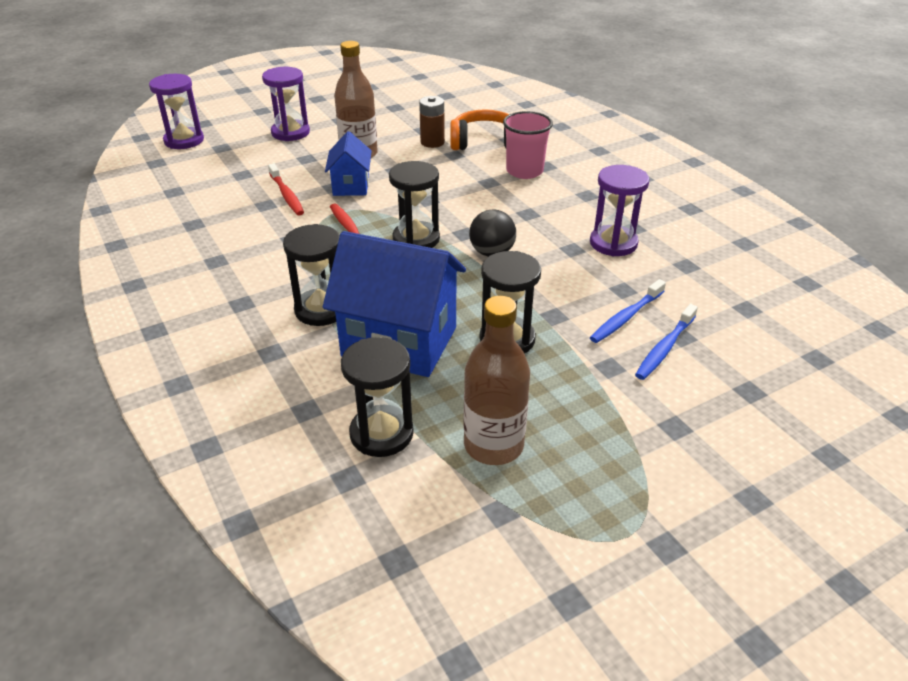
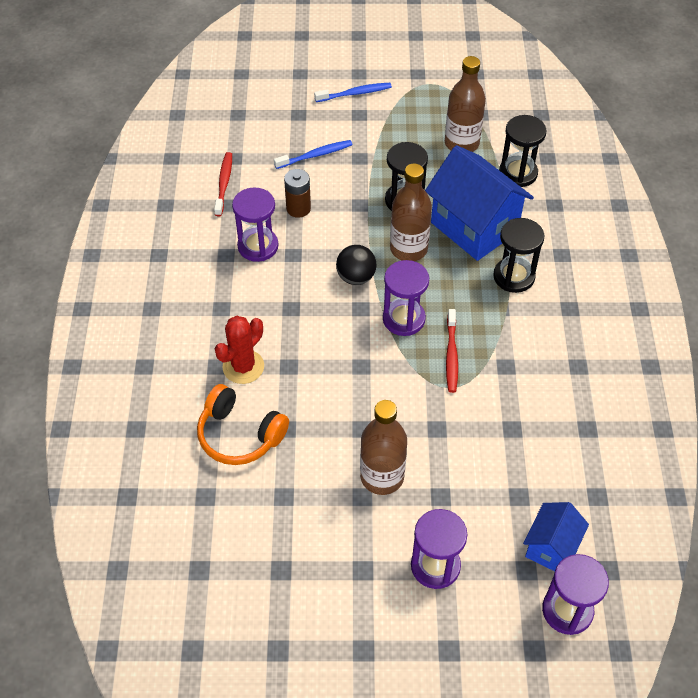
camera: 150 degrees left, 15 degrees up
red toothbrush [268,164,304,216] -> red toothbrush moved to [214,152,232,217]
blue house [325,131,372,196] -> blue house moved to [523,502,589,571]
black hourglass [389,161,440,248] -> purple hourglass [383,260,429,336]
brown battery [419,96,445,148] -> brown battery moved to [284,169,311,218]
pink cup [503,111,553,179] -> red cactus [215,316,264,384]
blue toothbrush [590,279,666,343] -> blue toothbrush moved to [314,83,392,102]
none -> brown bottle [390,163,432,261]

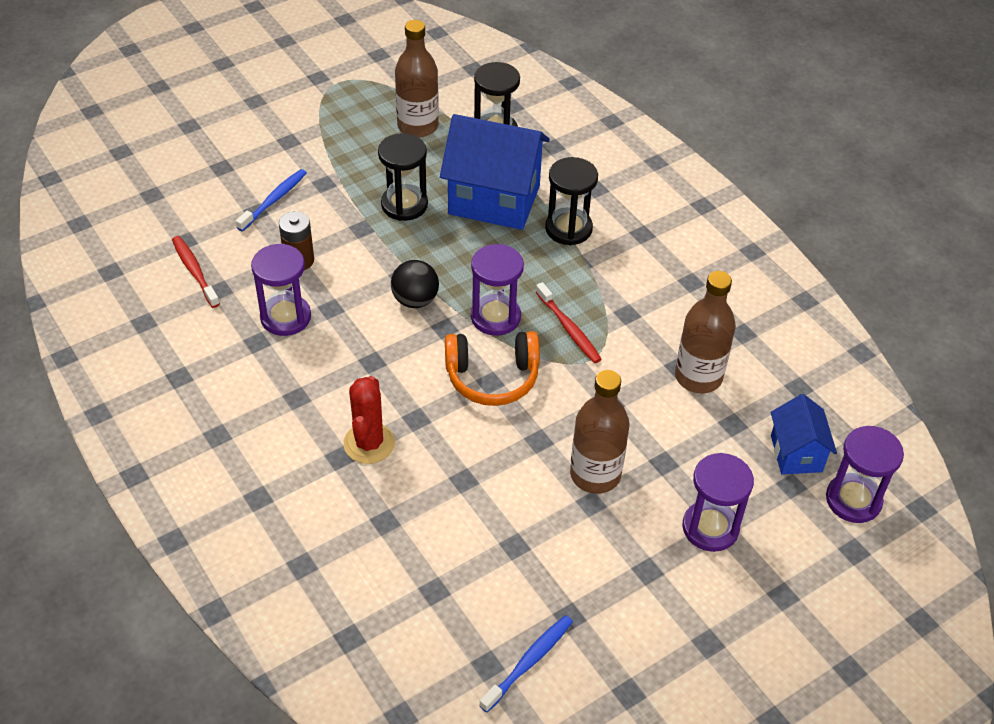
camera: 35 degrees left, 5 degrees down
orange headphones [197,384,289,465] -> orange headphones moved to [445,331,540,406]
blue toothbrush [314,83,392,102] -> blue toothbrush moved to [479,615,573,713]
brown bottle [390,163,432,261] -> brown bottle moved to [675,271,736,393]

